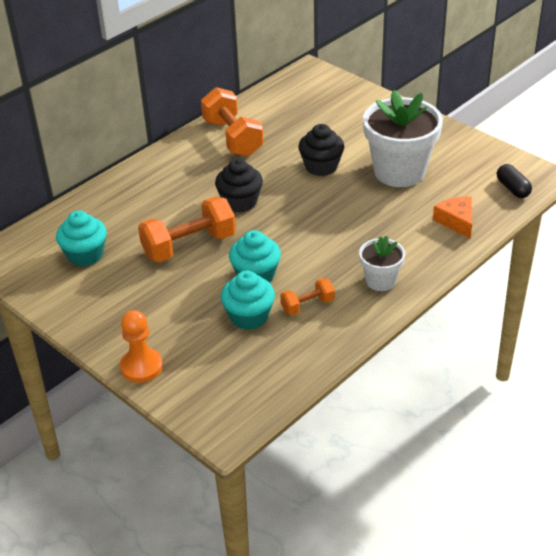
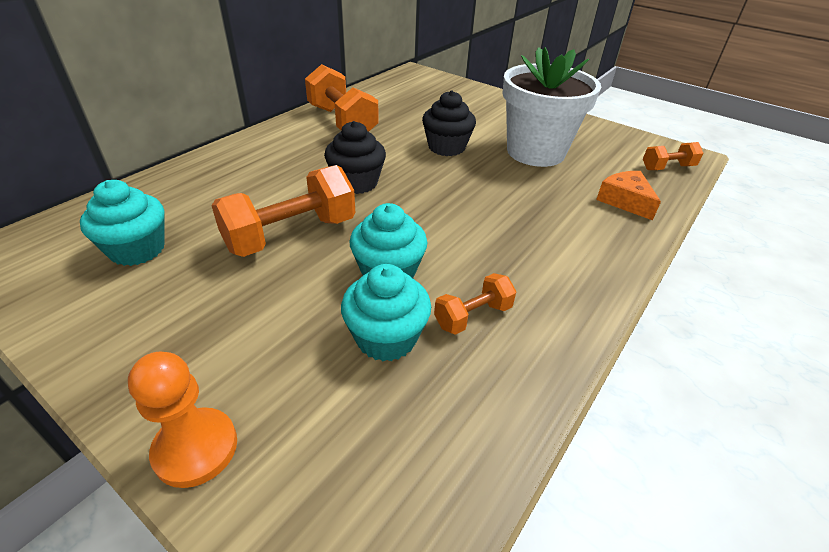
camera: 10 degrees left, 0 degrees up
white flower pot [359,236,405,291] -> none
black capsule [497,164,532,198] -> orange dumbbell [643,142,704,170]

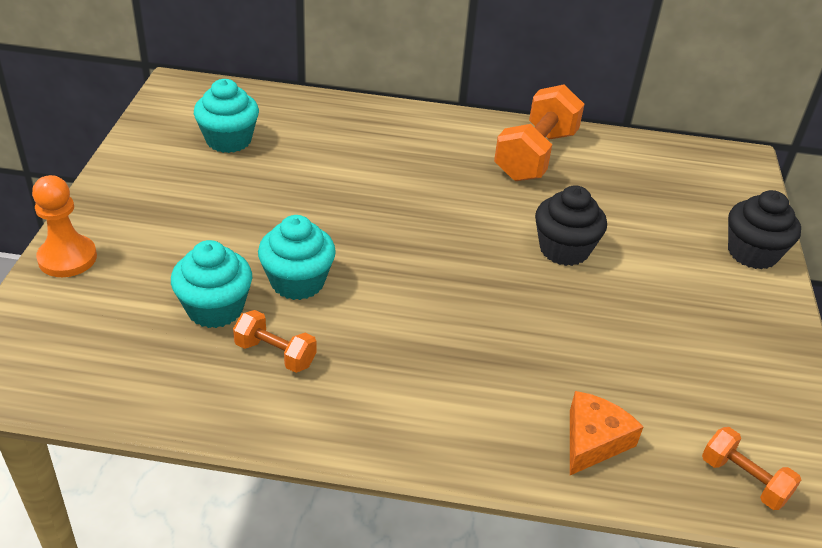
camera: 60 degrees right, 0 degrees up
orange dumbbell [211,165,355,257] -> none
black cupcake [324,121,386,194] -> black cupcake moved to [728,190,801,269]
white flower pot [502,47,601,167] -> none

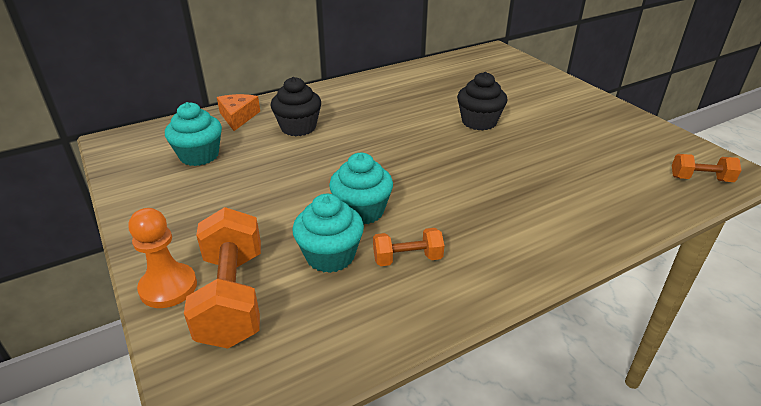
camera: 35 degrees left, 5 degrees down
orange dumbbell [494,84,584,181] -> orange dumbbell moved to [184,207,261,349]
orange cheese [570,391,643,475] -> orange cheese moved to [217,94,260,131]
black cupcake [728,190,801,269] -> black cupcake moved to [271,77,321,136]

